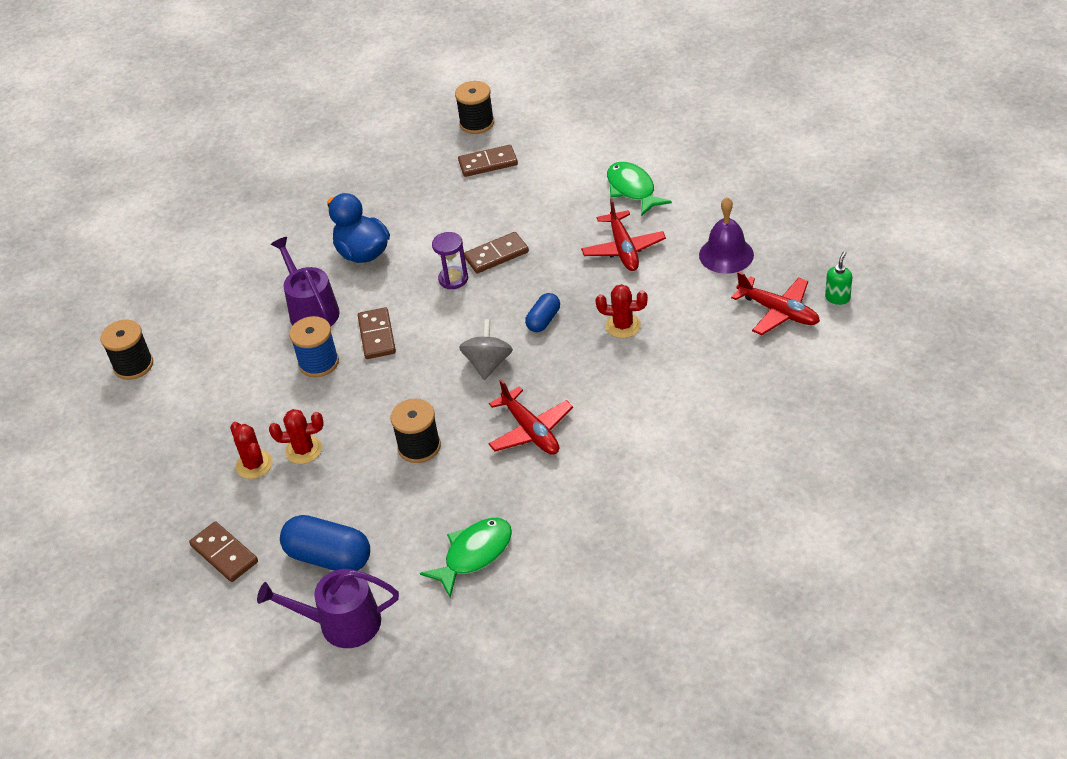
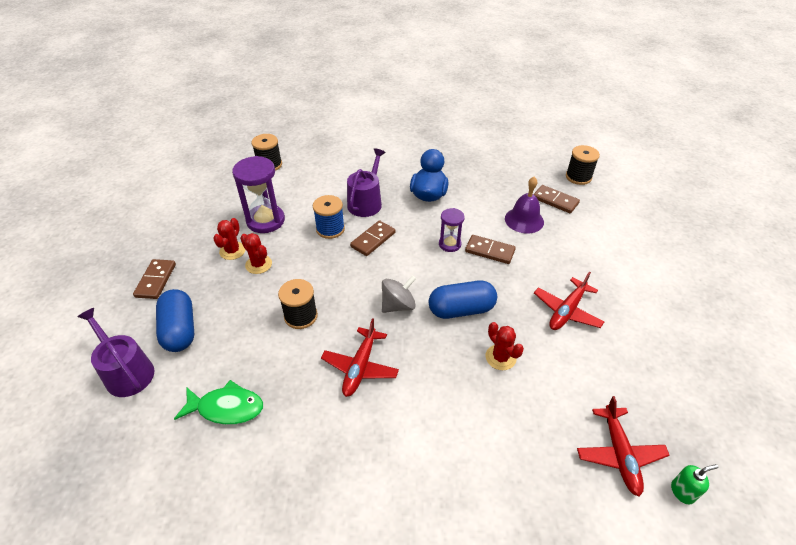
camera: 45 degrees right, 0 degrees up
blue capsule [525,293,560,332] -> blue capsule [429,281,497,319], size x1.74
green fish [607,162,672,216] -> none
purple bell [699,197,754,274] -> purple bell moved to [505,177,544,233]
none -> purple hourglass [232,156,285,233]

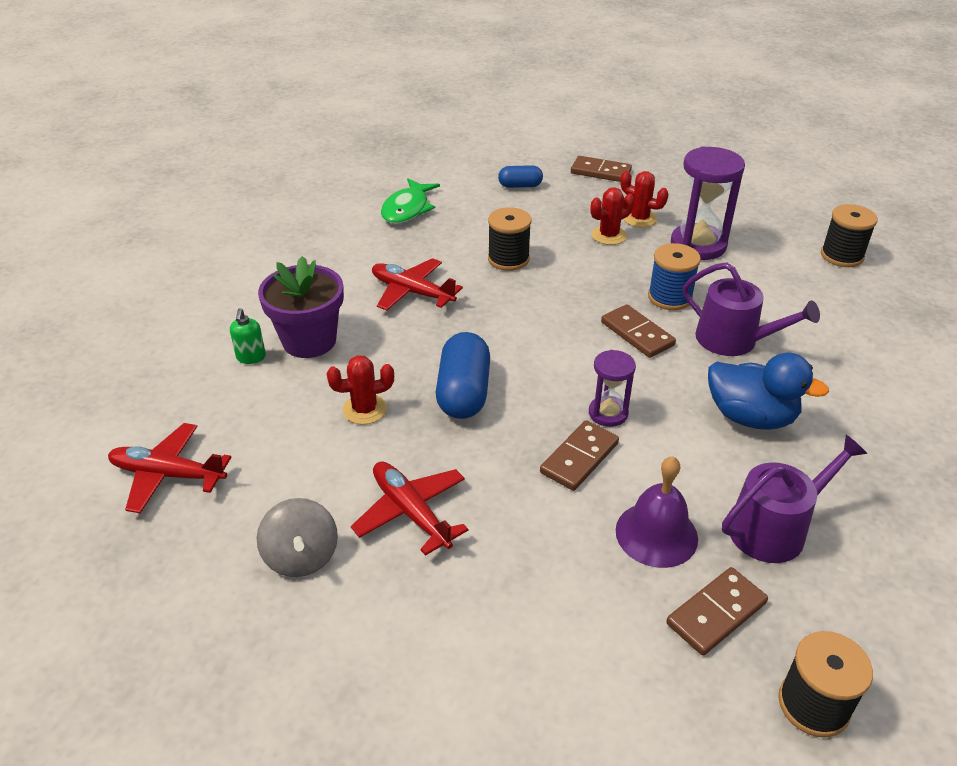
camera: 105 degrees right, 5 degrees down
purple watering can [77,308,154,397] -> purple watering can moved to [722,435,868,563]
blue capsule [156,289,194,352] -> blue capsule [498,165,543,188], size x0.58
grey spinning top [382,275,416,313] -> grey spinning top moved to [257,498,338,577]
green soap dispenser [671,464,718,504] -> green soap dispenser moved to [230,308,266,364]
none -> purple flower pot [258,256,344,358]

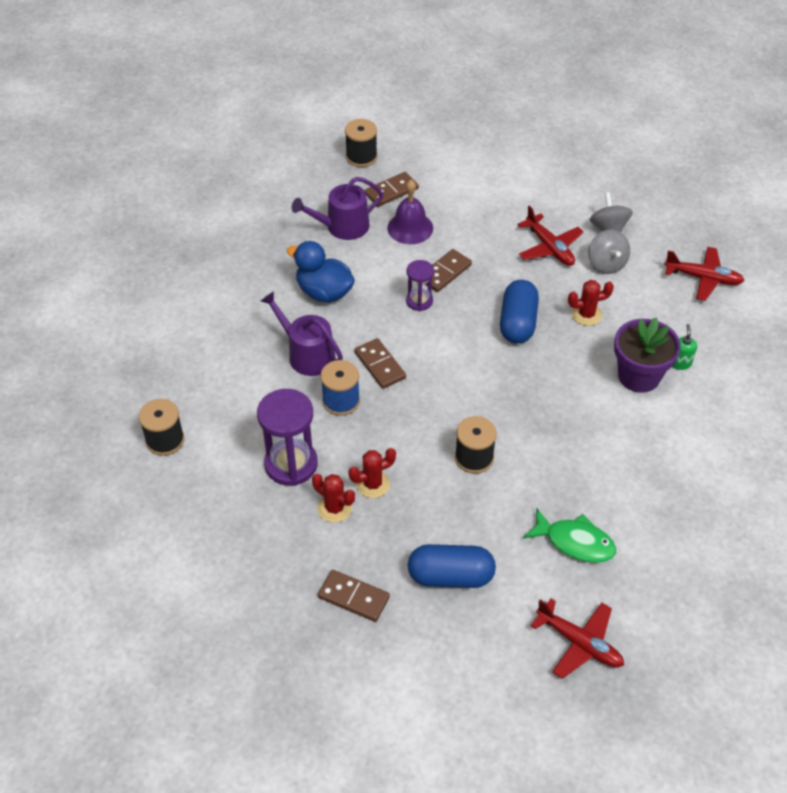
camera: 175 degrees left, 10 degrees up
red plane [372,258,463,311] -> red plane moved to [531,598,624,679]
green fish [381,178,440,224] -> green fish turned 90 degrees clockwise [523,508,616,563]
blue capsule [498,165,543,188] -> blue capsule [408,544,496,588], size x1.74
none -> grey spinning top [589,230,630,274]

